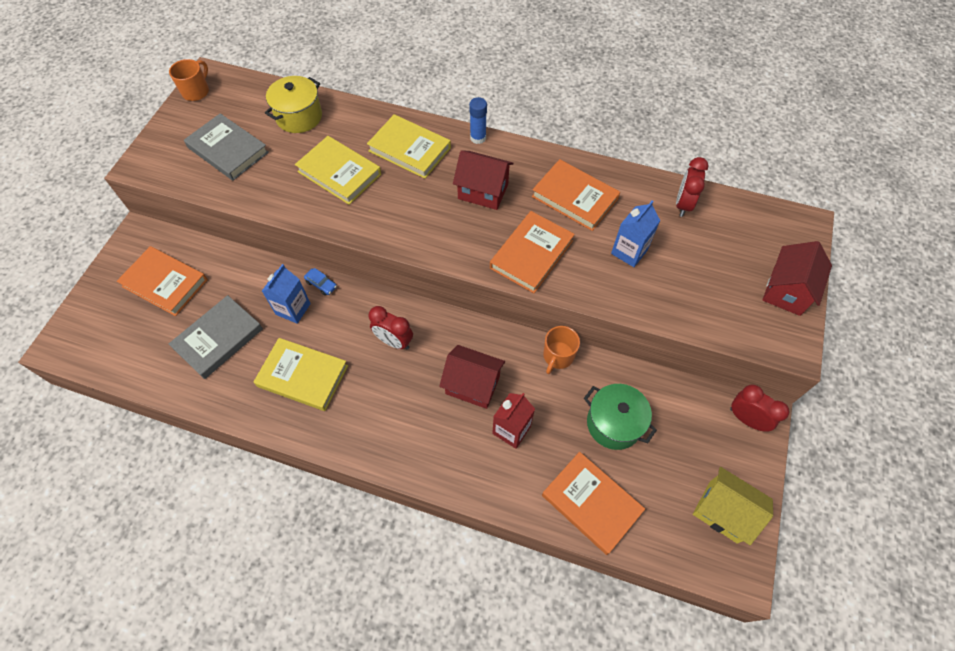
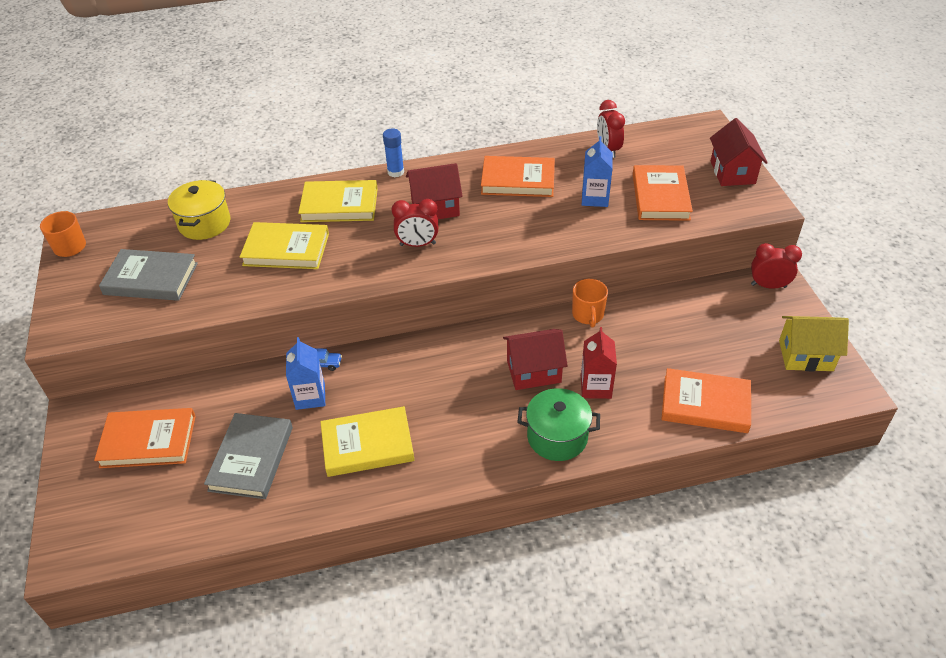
camera: 30 degrees left, 15 degrees down
red clock [369,306,413,349] -> red clock moved to [392,199,438,247]
orange book [490,211,575,293] -> orange book moved to [633,165,693,221]
green pot [584,384,657,450] -> green pot moved to [517,388,600,461]

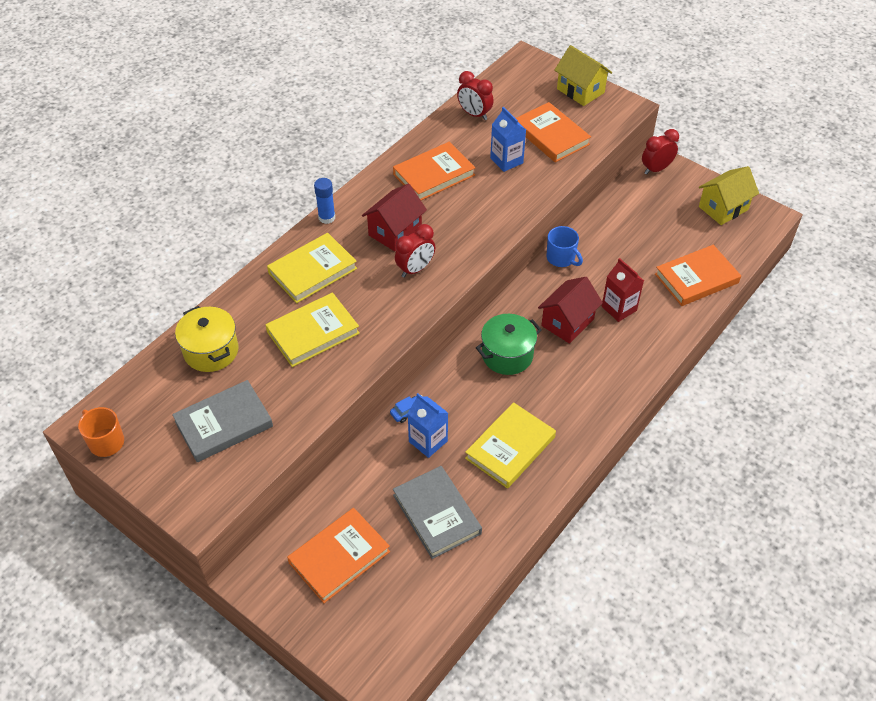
camera: 40 degrees left, 5 degrees up
green pot [517,388,600,461] -> green pot moved to [476,314,542,375]
orange mug [572,279,608,328] -> blue mug [547,226,583,267]
red house [710,118,768,186] -> yellow house [555,45,612,106]

